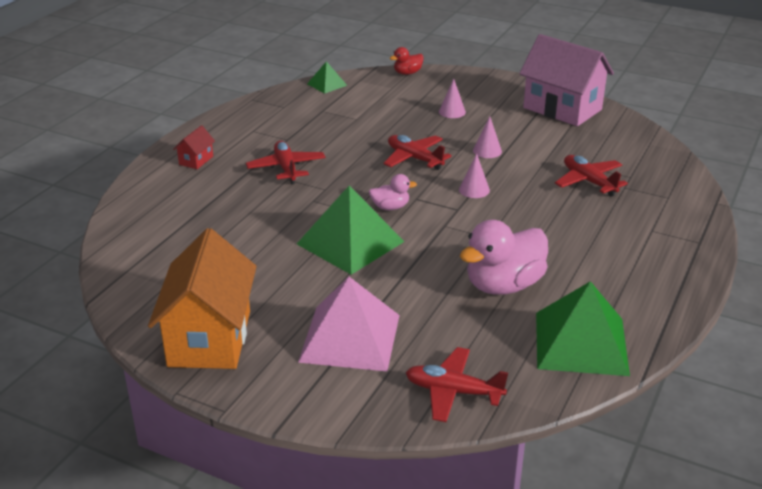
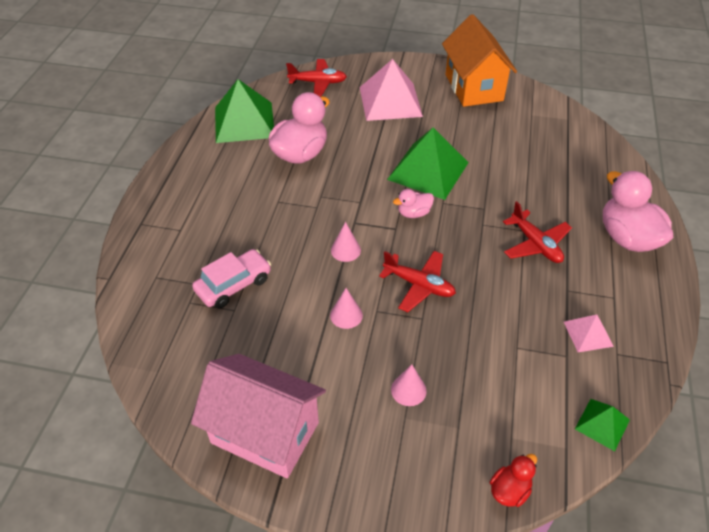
camera: 165 degrees right, 15 degrees up
red house [173,125,215,169] -> pink duck [603,171,673,252]
red plane [555,155,628,196] -> pink car [192,249,271,308]
none -> pink pyramid [564,314,614,352]

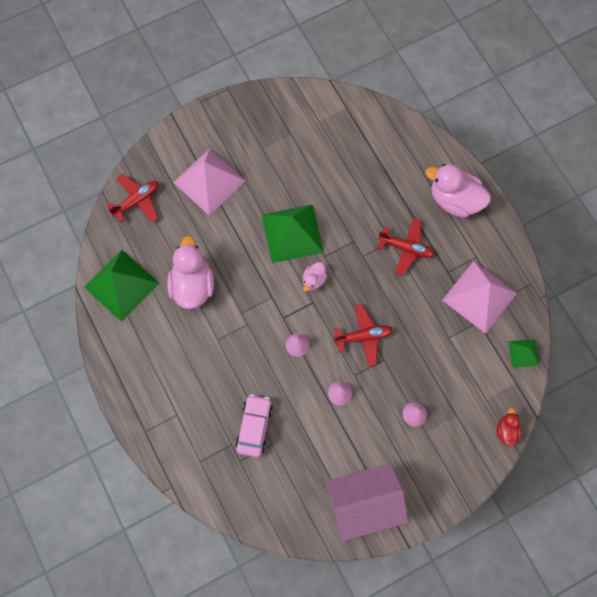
camera: 40 degrees left, 25 degrees up
orange house [442,14,517,107] -> none
pink pyramid [564,314,614,352] -> pink pyramid [442,261,517,334], size x2.03

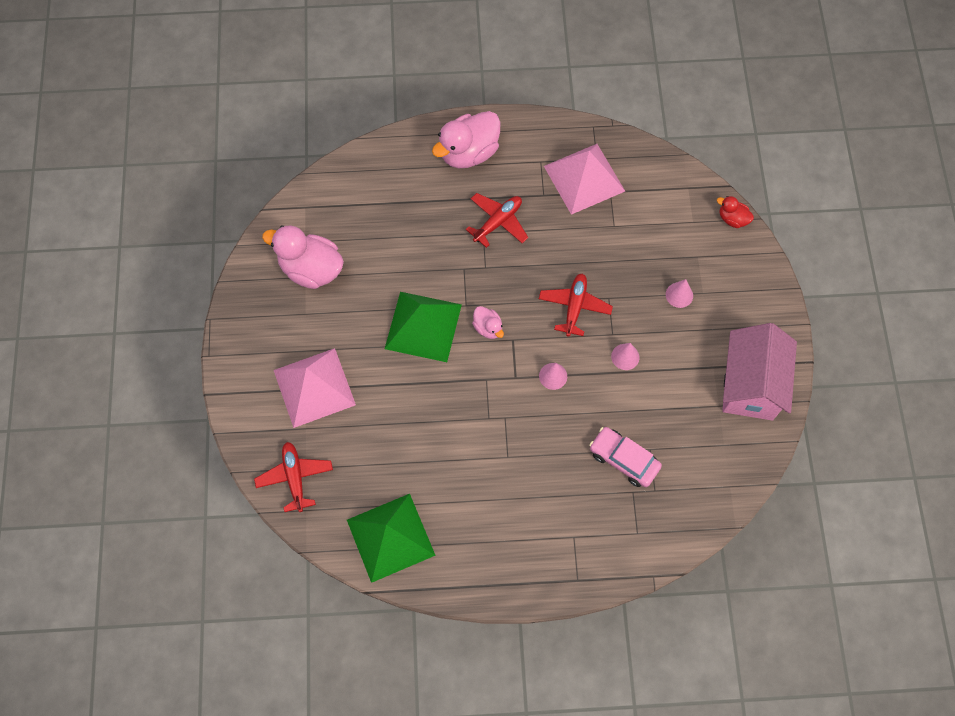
camera: 65 degrees left, 5 degrees down
pink duck [167,236,214,309] -> pink duck moved to [262,225,344,289]
green pyramid [508,339,539,368] -> none

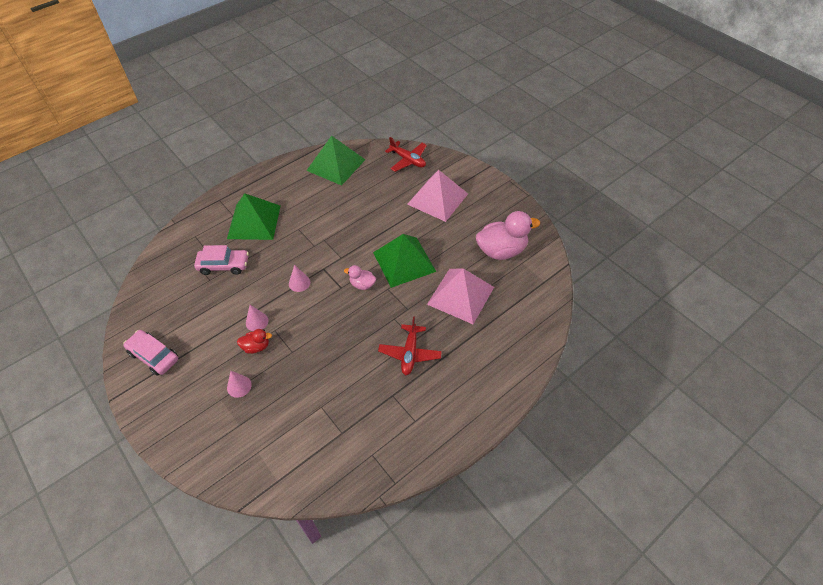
camera: 145 degrees right, 15 degrees down
pink duck [432,111,500,168] -> none
red plane [539,273,613,337] -> none
pink pyramid [544,144,625,215] -> pink pyramid moved to [427,268,494,324]
red duck [717,196,754,228] -> red duck moved to [237,329,272,354]
pink house [722,323,797,420] -> pink car [123,330,178,376]
none -> green pyramid [227,193,280,240]

